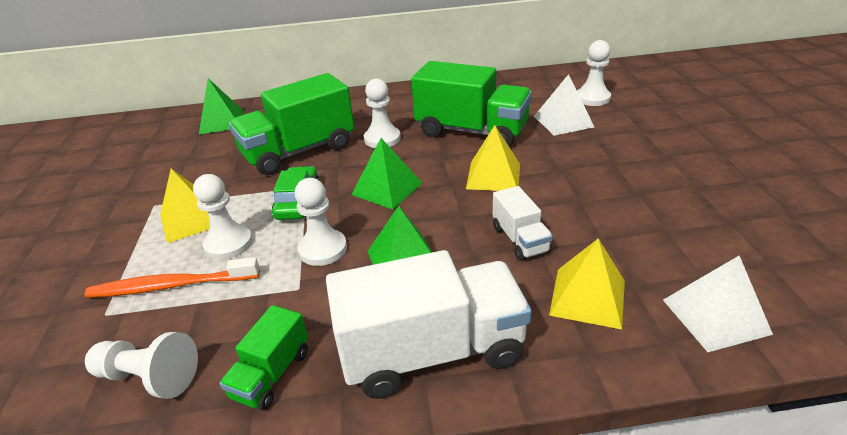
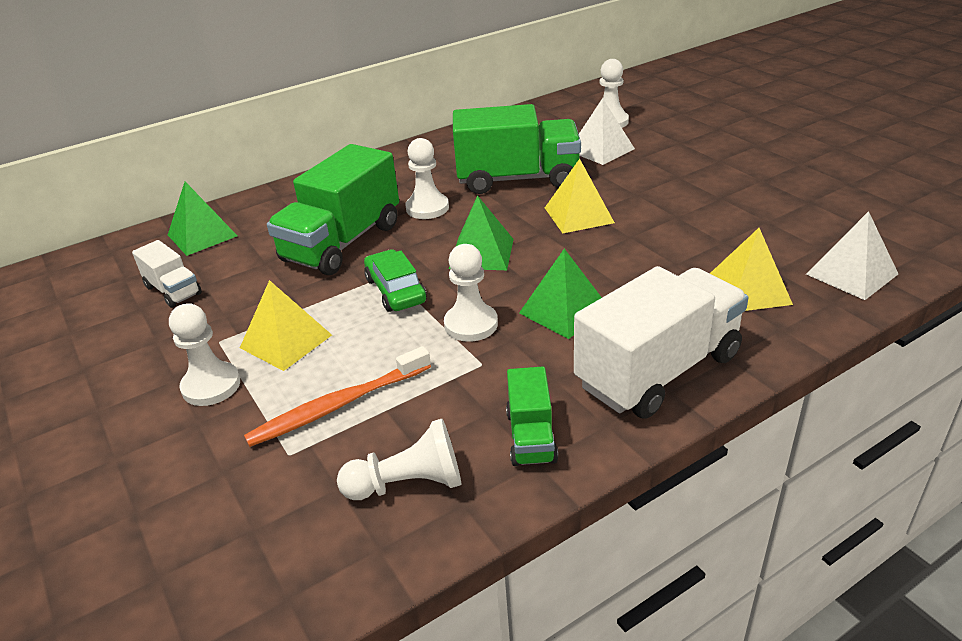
camera: 25 degrees left, 0 degrees up
white pawn [193,174,253,260] -> white pawn moved to [169,303,240,406]
white truck [493,186,553,261] -> white truck moved to [132,240,202,308]

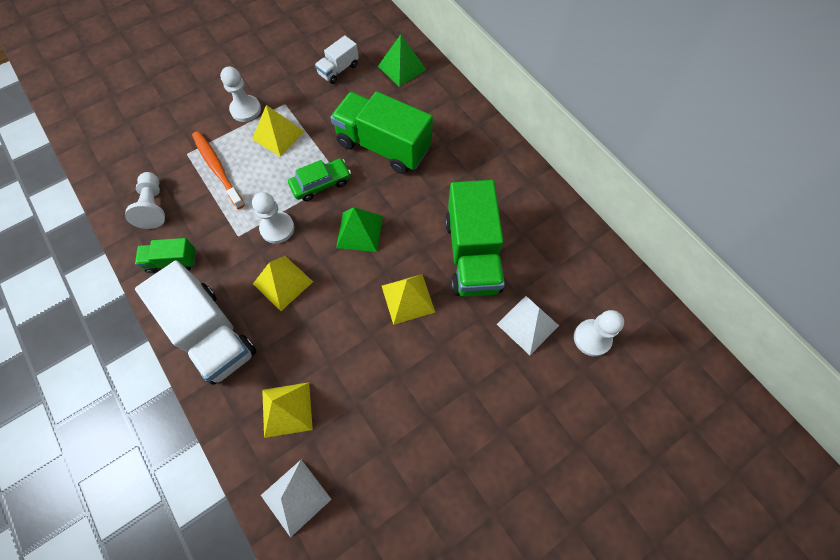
camera: 85 degrees right, 30 degrees up
white pawn [405,138,449,219] -> none
green pyramid [519,249,602,339] -> yellow pyramid [253,256,313,311]

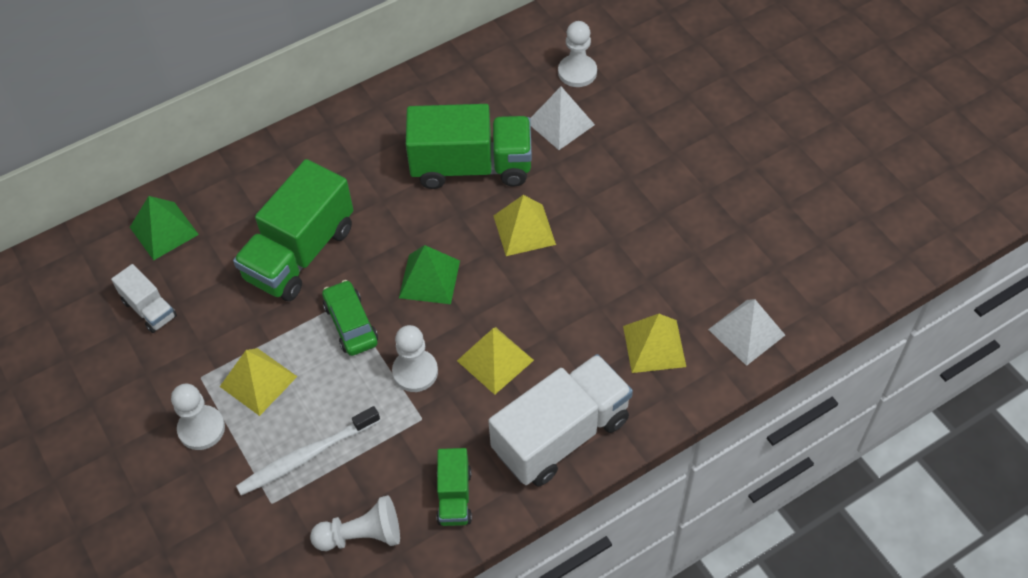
camera: 85 degrees left, 10 degrees down
orange toothbrush [192,131,245,209] -> white toothbrush [236,406,380,495]

